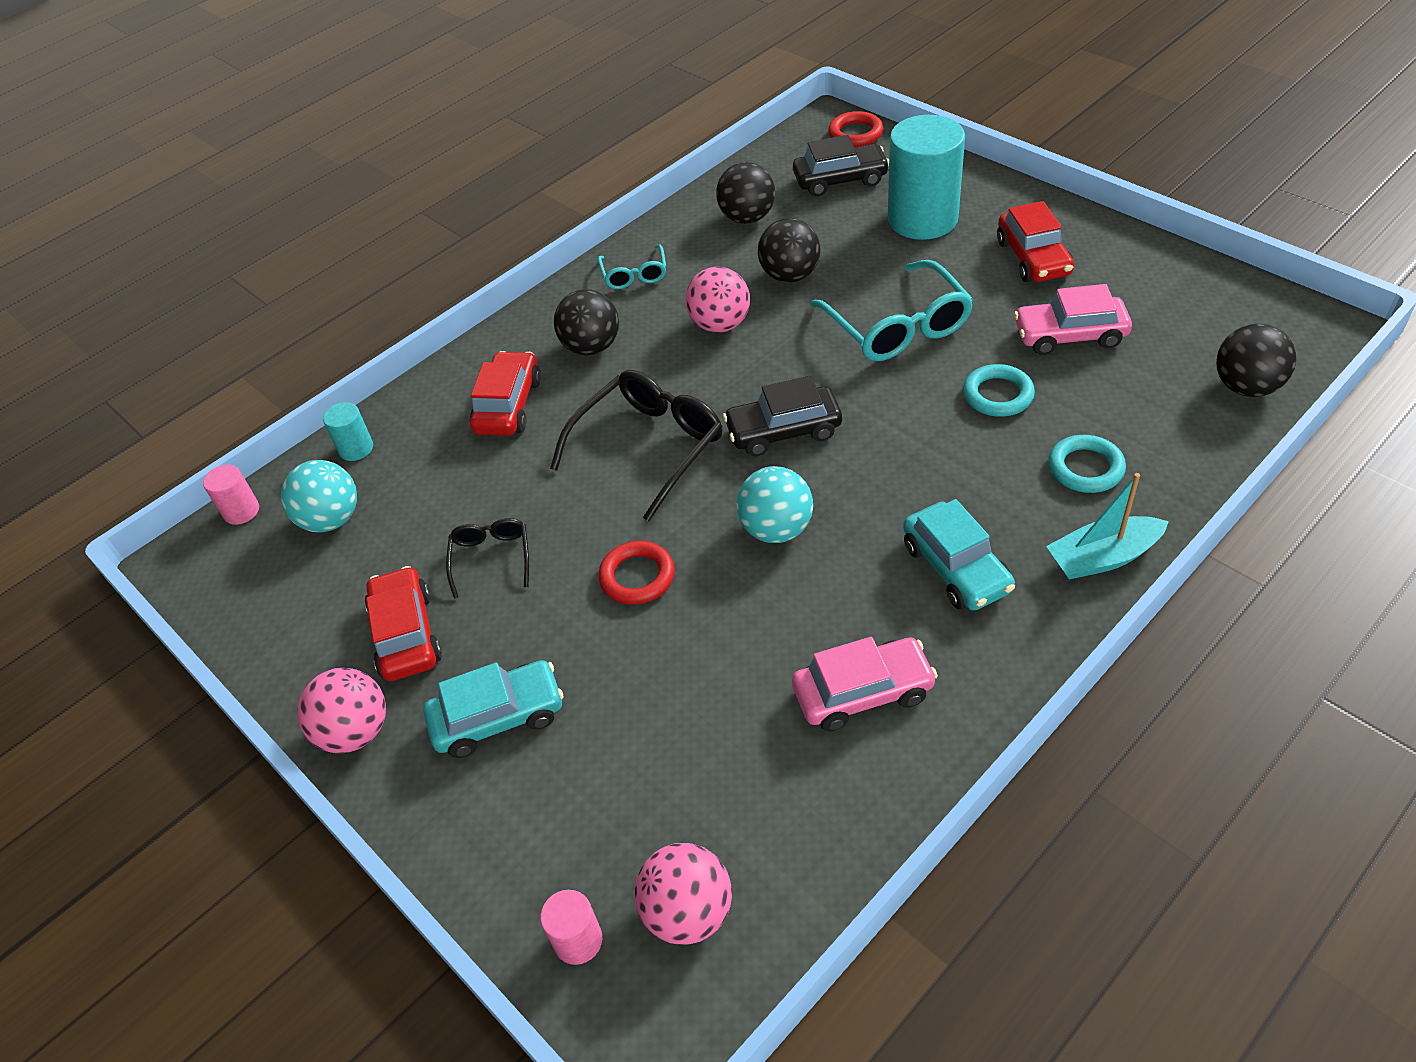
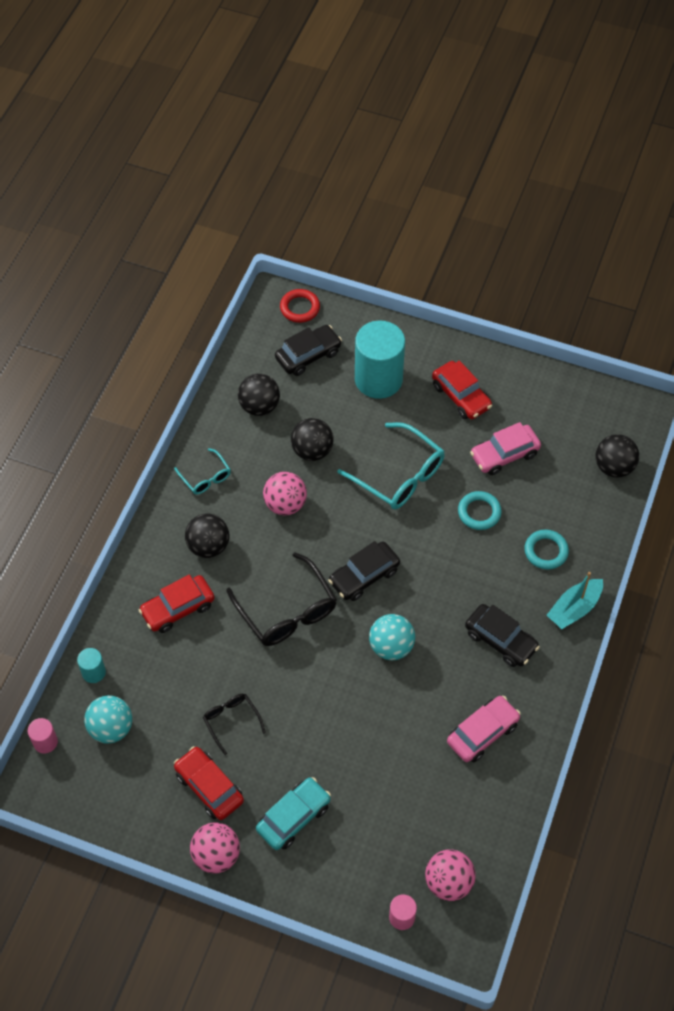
camera: 30 degrees left, 10 degrees up
red car [470,351,541,436] -> red car turned 105 degrees counterclockwise [139,575,215,633]
black glasses [550,370,723,522] -> black glasses turned 135 degrees clockwise [226,552,337,646]
red ring [598,541,675,605] -> none
turquoise car [903,499,1015,611] -> black car [465,604,540,667]

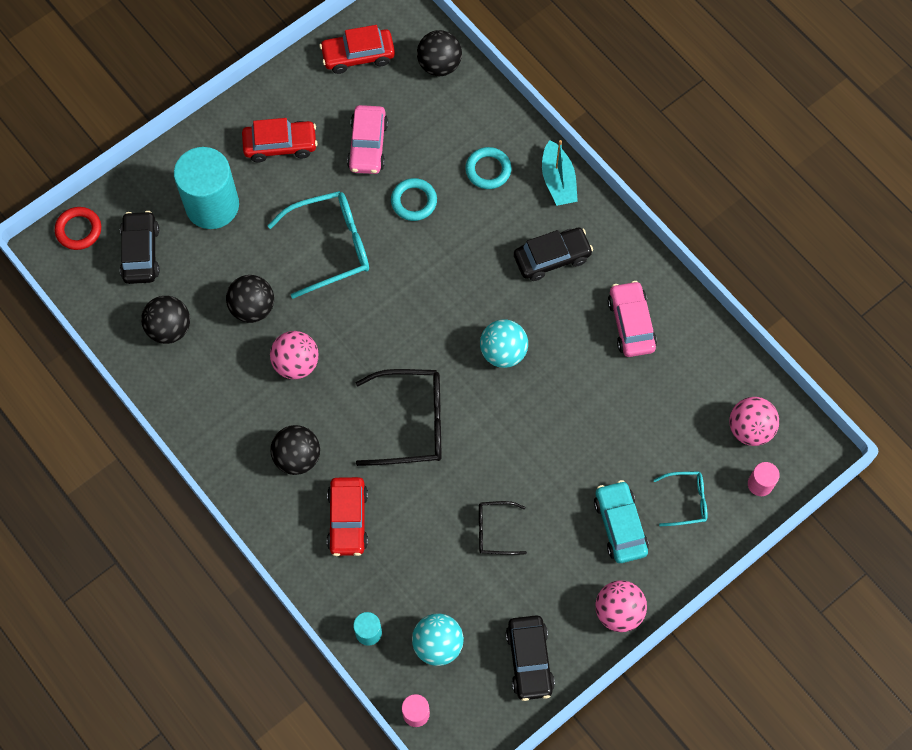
camera: 60 degrees left, 10 degrees up
turquoise glasses [174,448,231,494] -> turquoise glasses moved to [654,471,707,526]
red car [174,746,244,820] -> red car moved to [320,25,395,74]
black car [328,541,400,601] -> black car moved to [506,615,555,701]

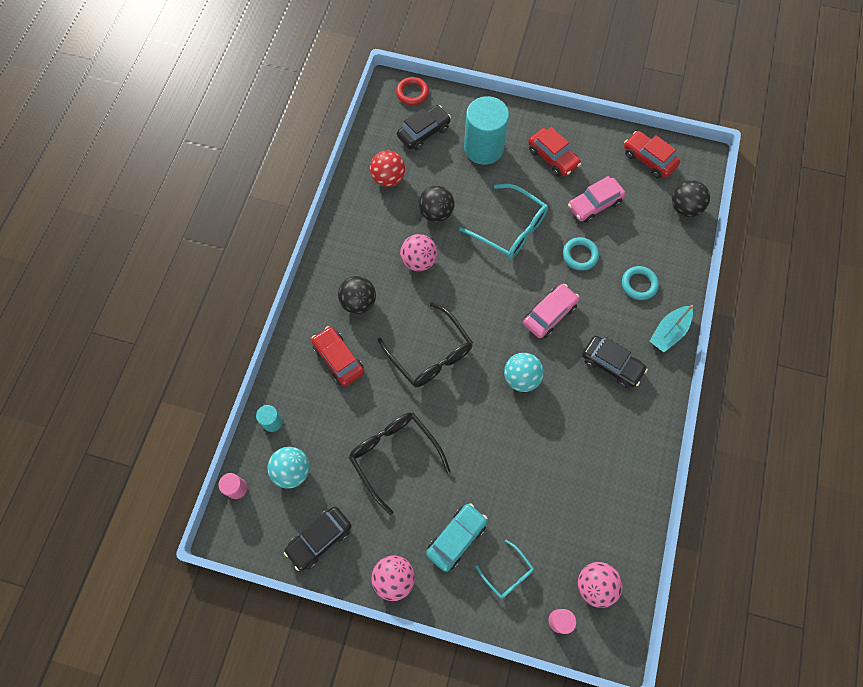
camera: 55 degrees right, 0 degrees up
black ball [141,296,190,344] -> red ball [370,151,405,187]
red car [327,477,368,556] -> red car turned 90 degrees clockwise [311,326,364,386]
black glasses [479,501,527,555] -> black glasses [349,413,451,515], size x1.85
pink car [608,281,657,357] -> pink car moved to [523,284,579,338]

